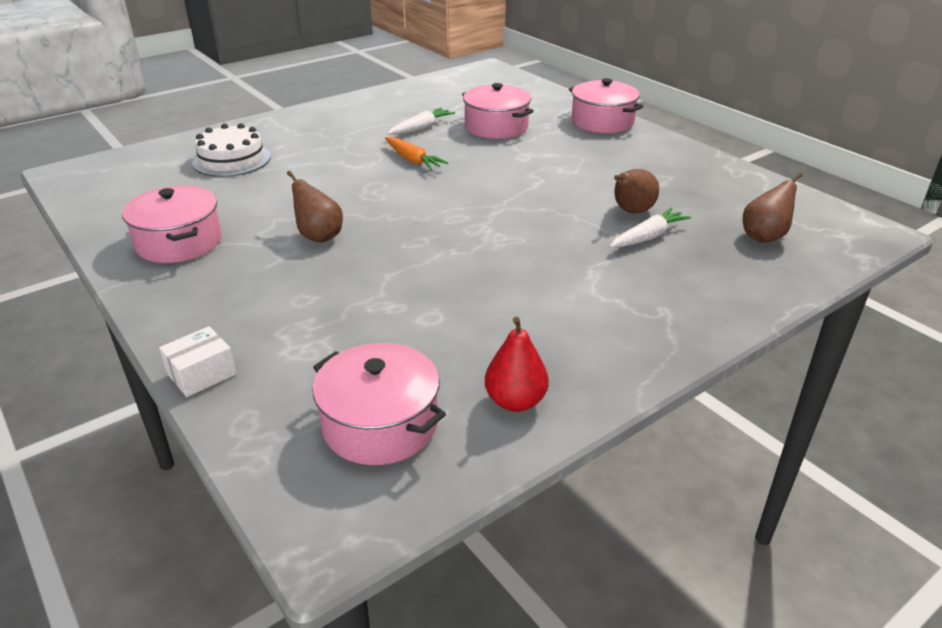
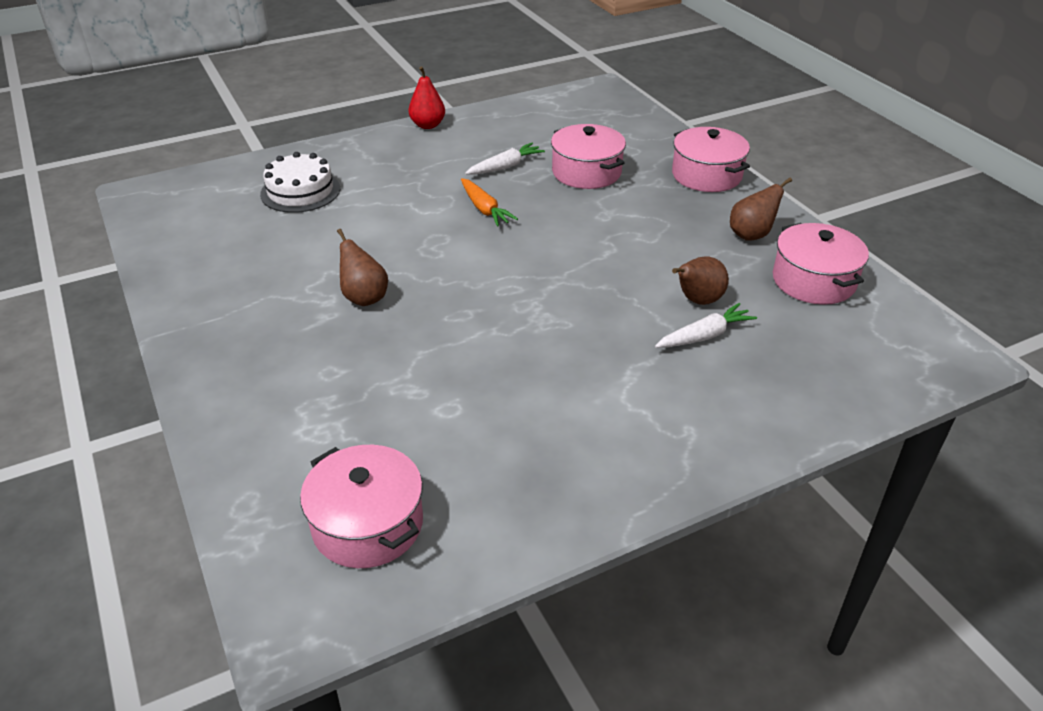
camera: 10 degrees right, 5 degrees up
pink pot [122,185,222,263] -> pink pot moved to [773,223,869,305]
white box [159,326,237,397] -> none
red pear [485,317,549,412] -> red pear moved to [409,66,445,129]
brown pear [743,172,802,243] -> brown pear moved to [730,178,792,241]

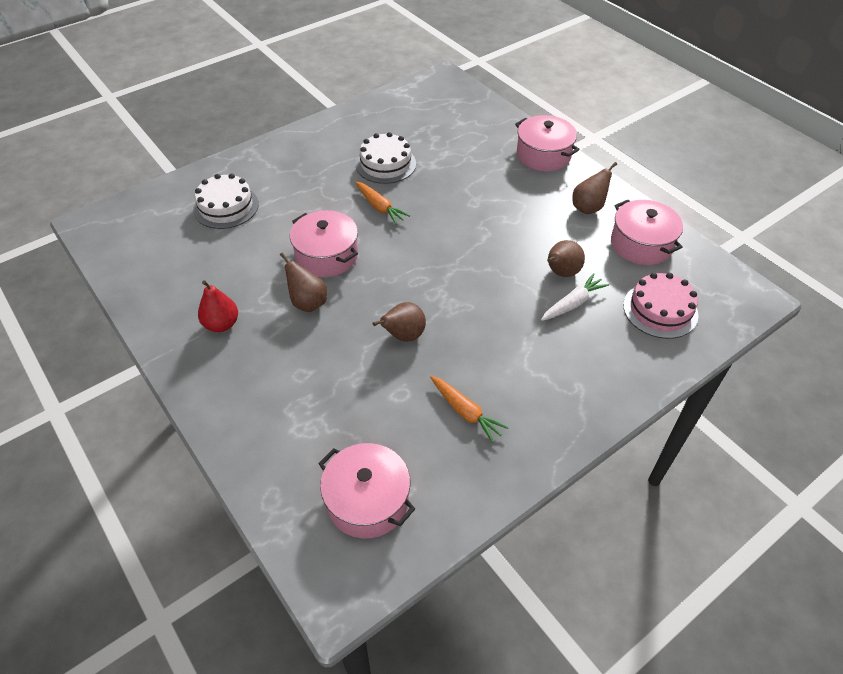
camera: 10 degrees left, 10 degrees up
red pear [409,66,445,129] -> red pear moved to [198,280,238,332]
white carrot [465,143,545,175] -> white cake [356,132,416,184]
pink pot [551,124,626,189] -> pink pot moved to [290,210,358,277]
none -> brown pear [373,302,426,342]
none -> orange carrot [430,376,509,443]
none -> pink cake [623,273,698,339]

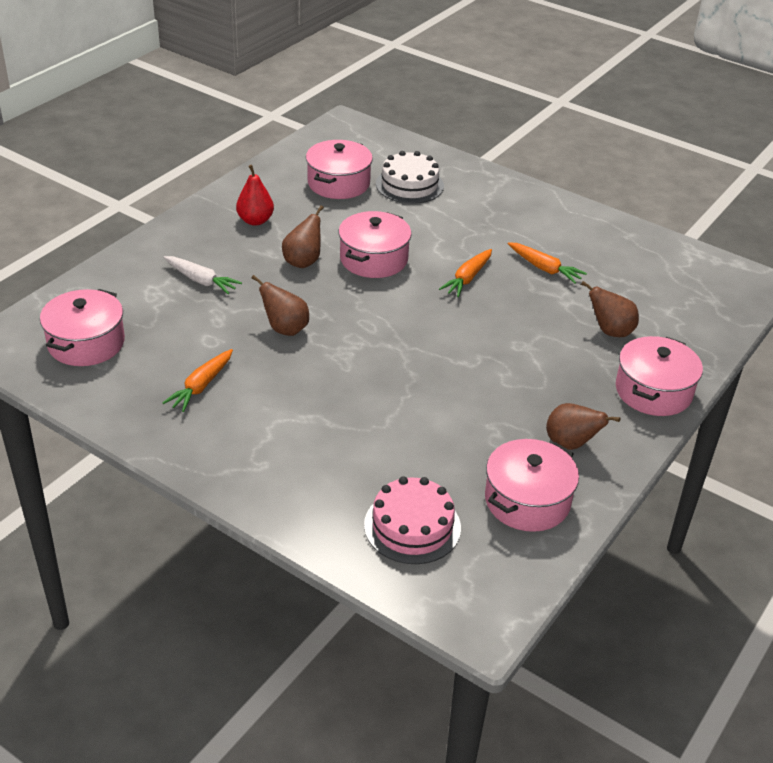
camera: 70 degrees right, 10 degrees down
white cake [356,132,416,184] -> orange carrot [508,242,587,284]
white carrot [541,273,609,321] -> white carrot moved to [163,256,242,295]
brown pear [547,240,585,277] -> brown pear moved to [581,281,639,337]
none -> pink pot [306,140,373,199]

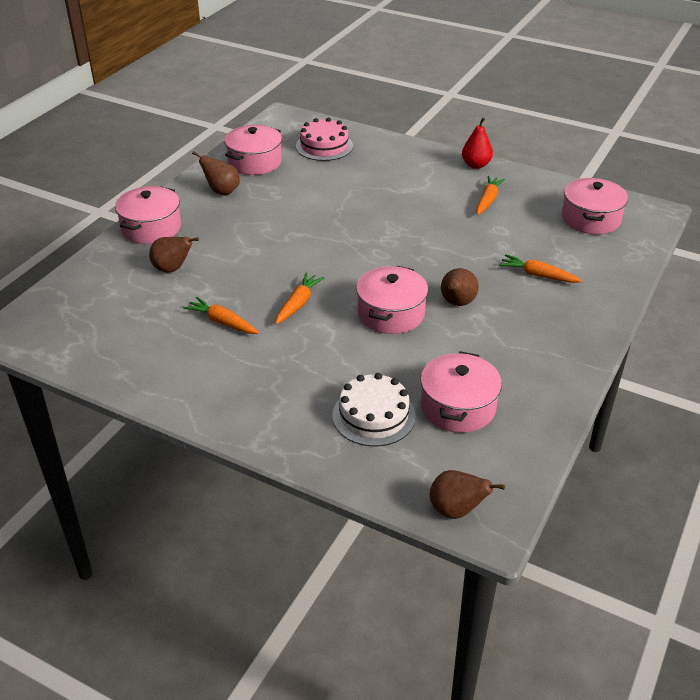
camera: 175 degrees right, 0 degrees up
white carrot [163,256,242,295] -> orange carrot [499,254,583,283]
red pear [236,165,274,226] -> red pear moved to [462,118,493,169]
brown pear [252,275,309,336] -> brown pear moved to [430,470,505,519]

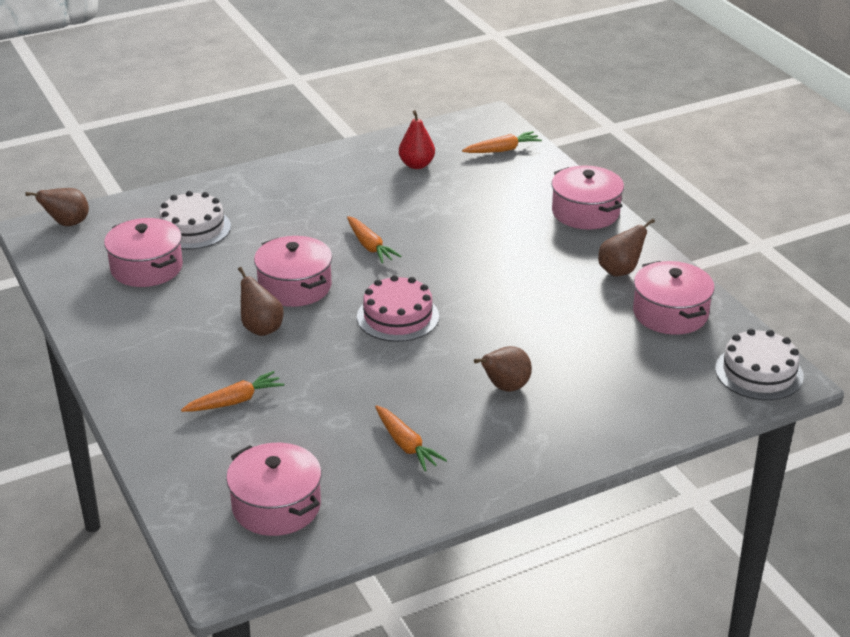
camera: 125 degrees right, 5 degrees down
brown pear [149,237,199,272] -> brown pear moved to [474,346,532,392]
orange carrot [183,297,259,334] -> orange carrot moved to [462,131,542,153]
pink cake [296,117,353,161] -> pink cake moved to [357,275,439,342]
red pear [462,118,493,169] -> red pear moved to [399,110,435,169]
none -> white cake [715,329,804,400]

